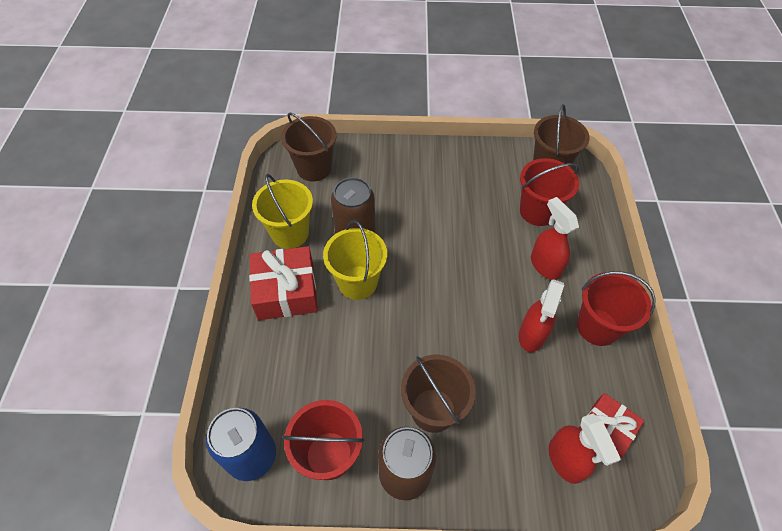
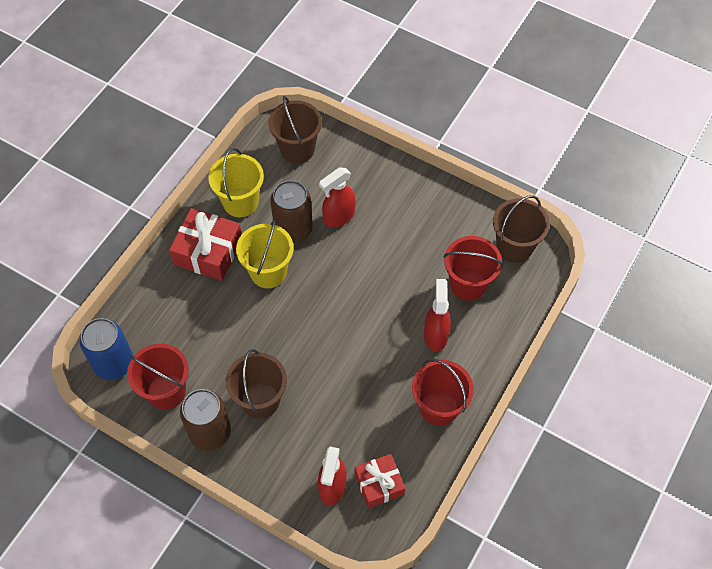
camera: 30 degrees right, 5 degrees up
red spray bottle [519,279,564,352] -> red spray bottle moved to [319,167,356,227]

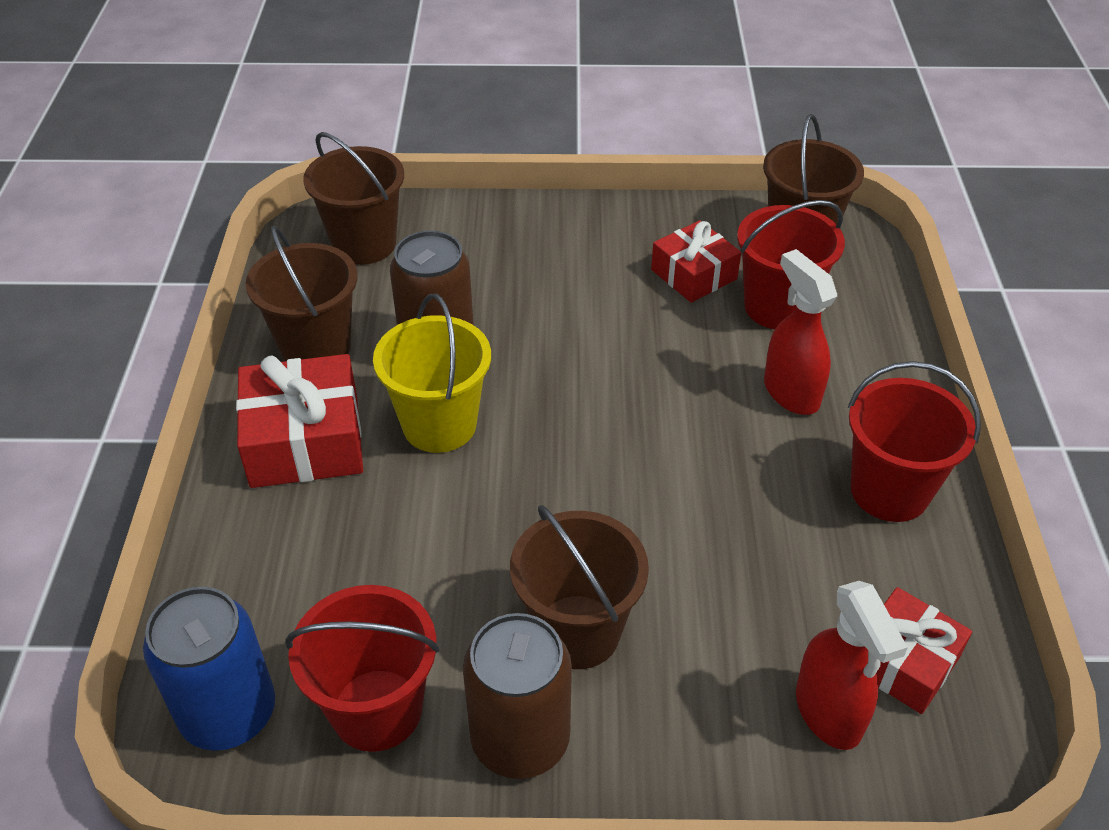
camera: 30 degrees left, 15 degrees down
yellow bucket [208,148,264,217] -> brown bucket [246,226,358,361]
red spray bottle [319,167,356,227] -> none
none -> red gift [651,220,741,303]

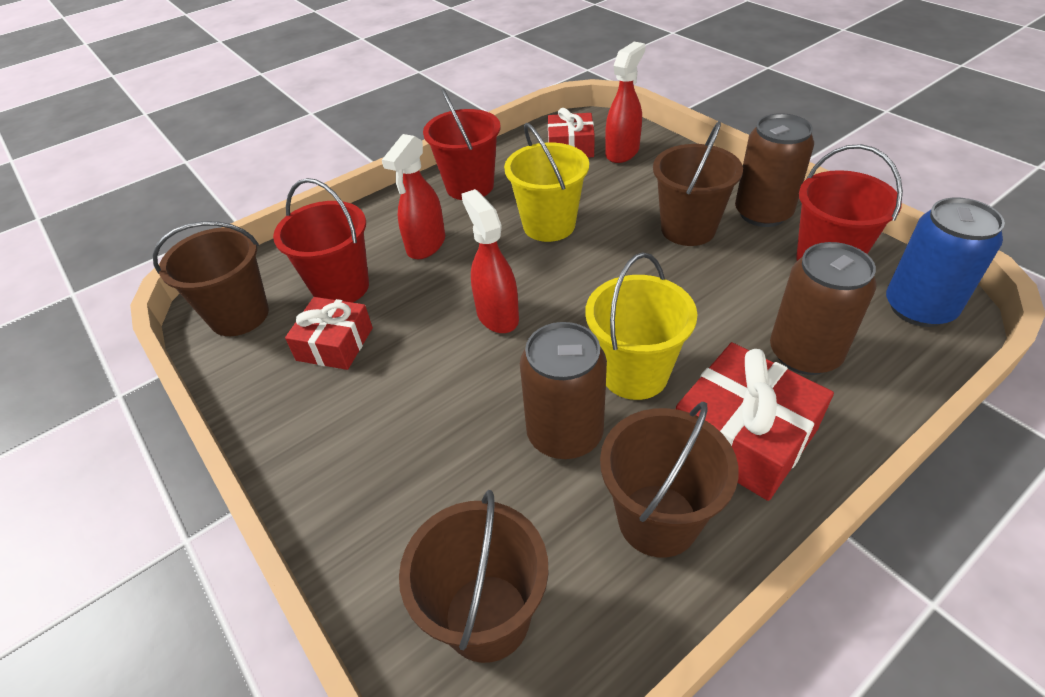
camera: 125 degrees left, 0 degrees up
none -> red spray bottle [461,189,519,333]
none -> yellow bucket [504,123,589,242]
none -> brown can [770,242,877,375]

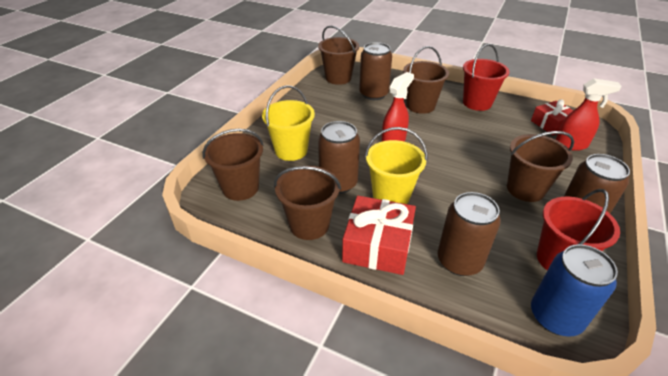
camera: 60 degrees right, 5 degrees down
red bucket [273,178,369,303] -> brown can [359,42,392,100]
red gift [285,297,373,370] -> none
red spray bottle [382,134,445,259] -> brown bucket [403,46,449,114]
yellow bucket [504,123,589,242] -> yellow bucket moved to [262,85,315,161]

